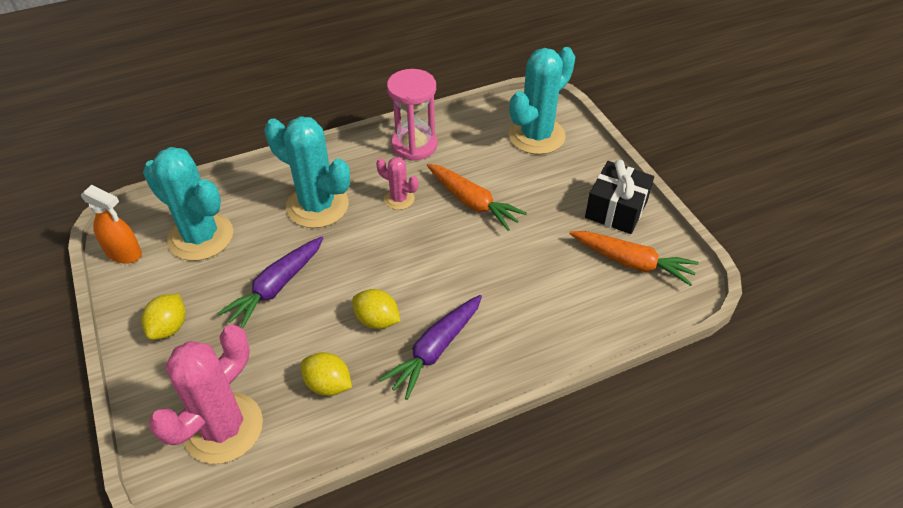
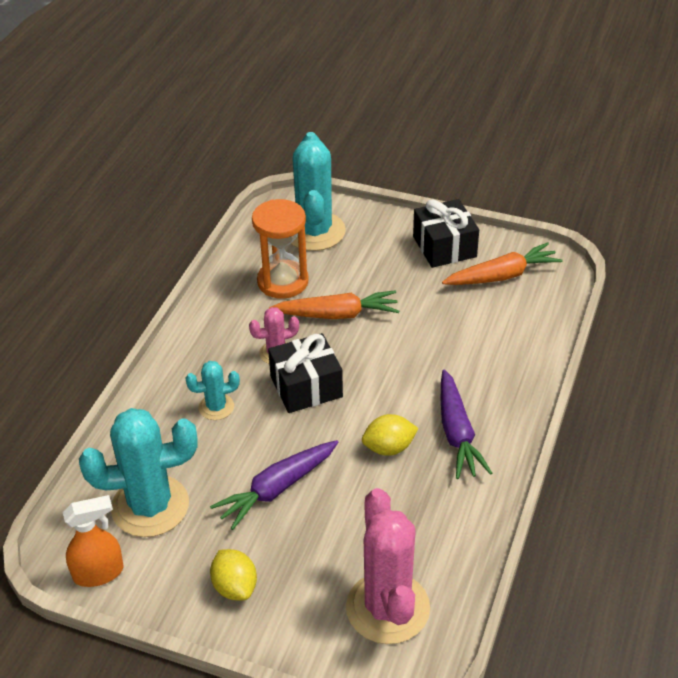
camera: 45 degrees left, 5 degrees down
purple carrot [217,237,323,329] -> purple carrot turned 60 degrees clockwise [210,440,338,530]
turquoise cactus [265,116,350,228] -> turquoise cactus [185,361,240,420], size x0.50
yellow lemon [301,352,352,396] -> none
pink hourglass [387,69,437,161] -> none
none -> orange hourglass [252,199,309,299]
none -> black gift [268,333,343,413]

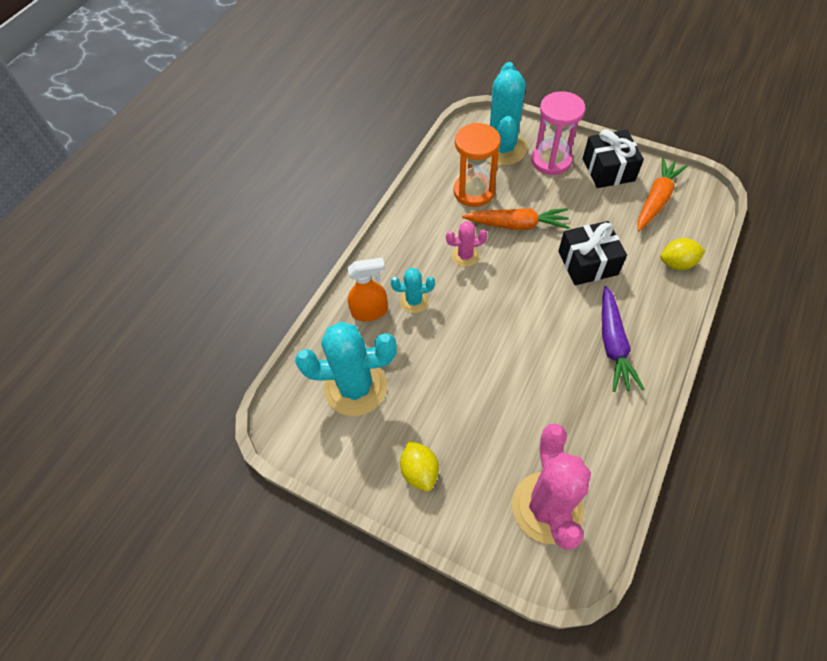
camera: 10 degrees right, 15 degrees up
orange spray bottle [63,495,123,587] -> orange spray bottle moved to [348,258,388,321]
purple carrot [210,440,338,530] -> none
black gift [268,333,343,413] -> black gift moved to [558,221,627,285]
yellow lemon [362,414,419,456] -> yellow lemon moved to [660,238,705,270]
orange carrot [442,242,562,285] -> orange carrot turned 45 degrees counterclockwise [637,157,687,231]
none -> pink hourglass [531,91,585,175]

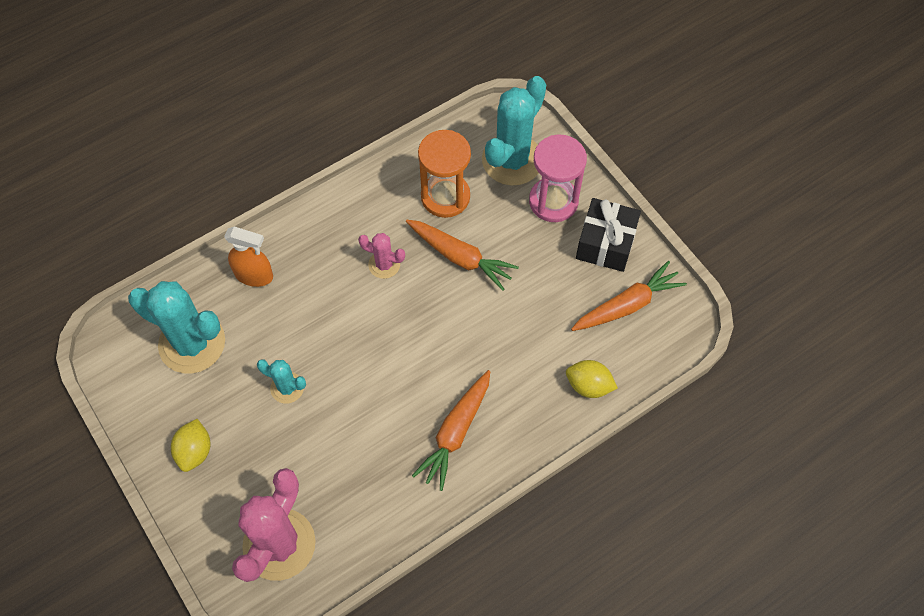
camera: 25 degrees right, 5 degrees up
turquoise cactus [391,268,435,313] -> turquoise cactus moved to [257,359,306,404]
black gift [558,221,627,285] -> none
purple carrot [602,286,645,392] -> orange carrot [412,370,490,491]

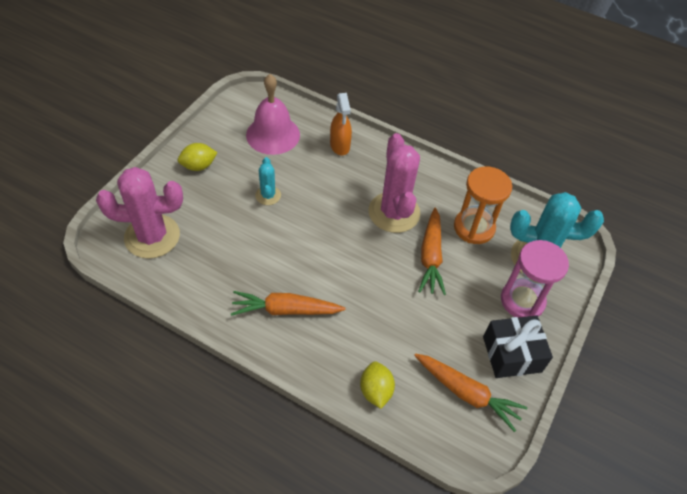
camera: 60 degrees right, 10 degrees down
turquoise cactus [128,281,225,374] -> pink bell [246,74,300,155]
pink cactus [358,233,405,279] -> pink cactus [368,133,420,233], size x2.01

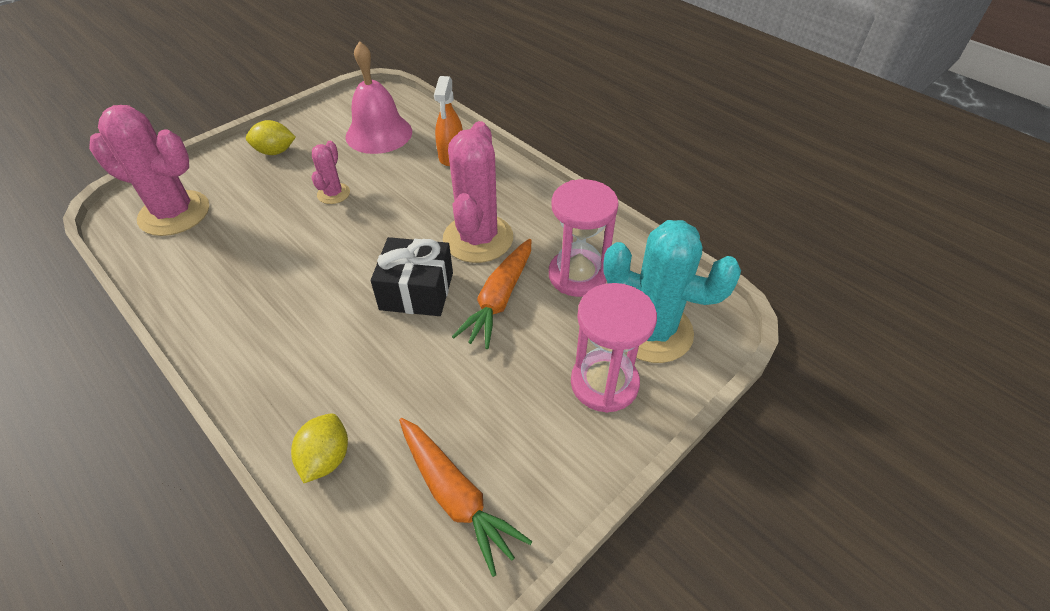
camera: 20 degrees right, 5 degrees down
orange carrot [231,291,345,316] -> none
turquoise cactus [255,157,281,205] -> pink cactus [311,141,350,204]
orange hourglass [454,166,512,244] -> pink hourglass [549,179,619,297]
black gift [483,315,553,378] -> black gift moved to [371,237,453,316]

